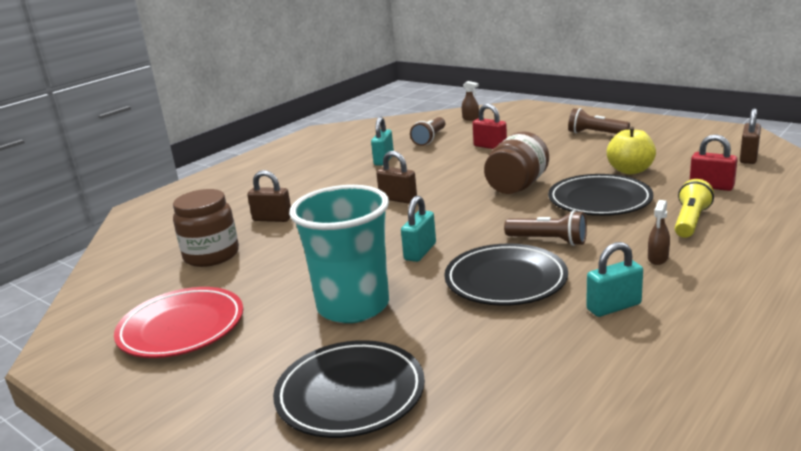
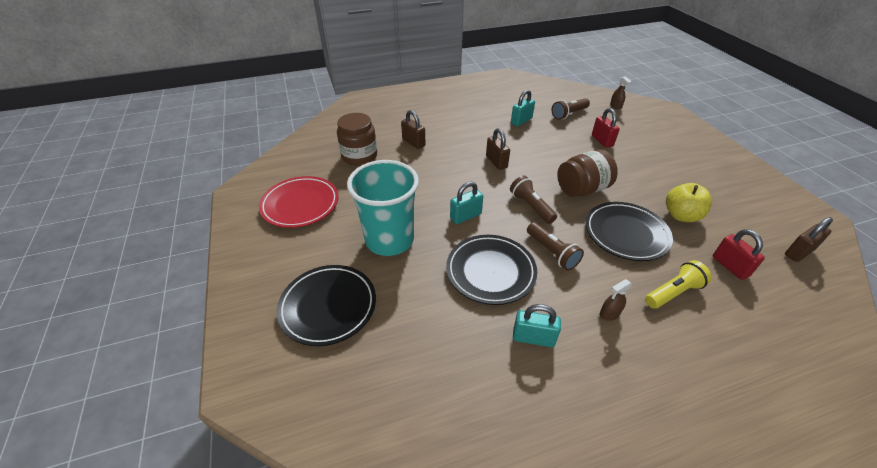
camera: 30 degrees right, 20 degrees up
brown flashlight [568,108,630,134] -> brown flashlight moved to [510,176,557,224]

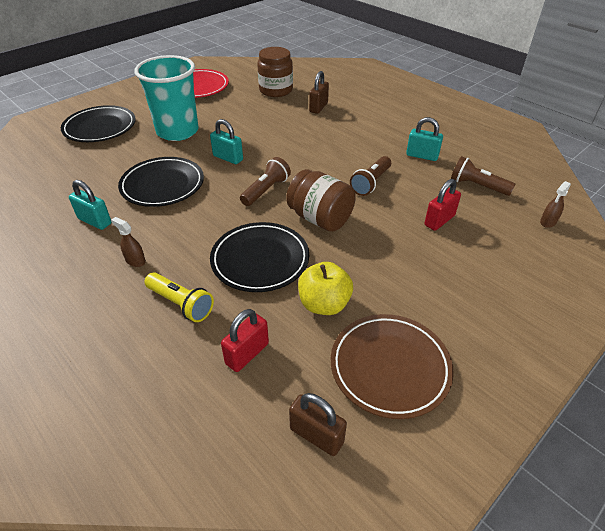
camera: 65 degrees right, 0 degrees up
brown padlock [486,128,510,170] -> none
turquoise padlock [513,304,561,347] -> turquoise padlock turned 45 degrees counterclockwise [69,180,111,230]
brown flashlight [527,222,584,271] -> brown flashlight moved to [350,156,391,196]
none -> brown plate [331,314,454,419]

